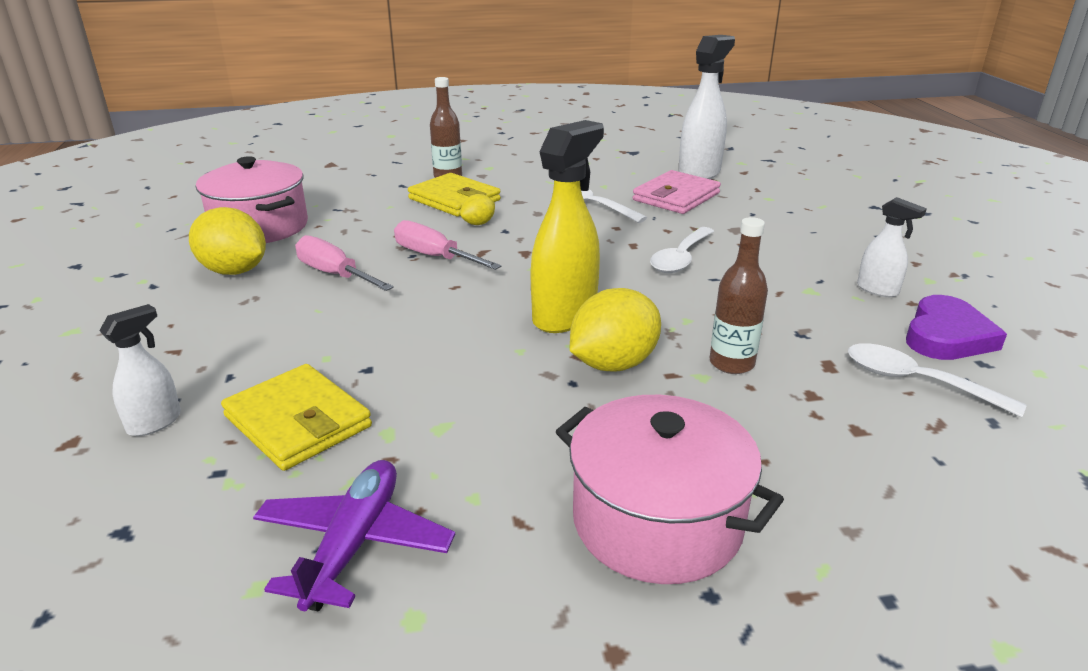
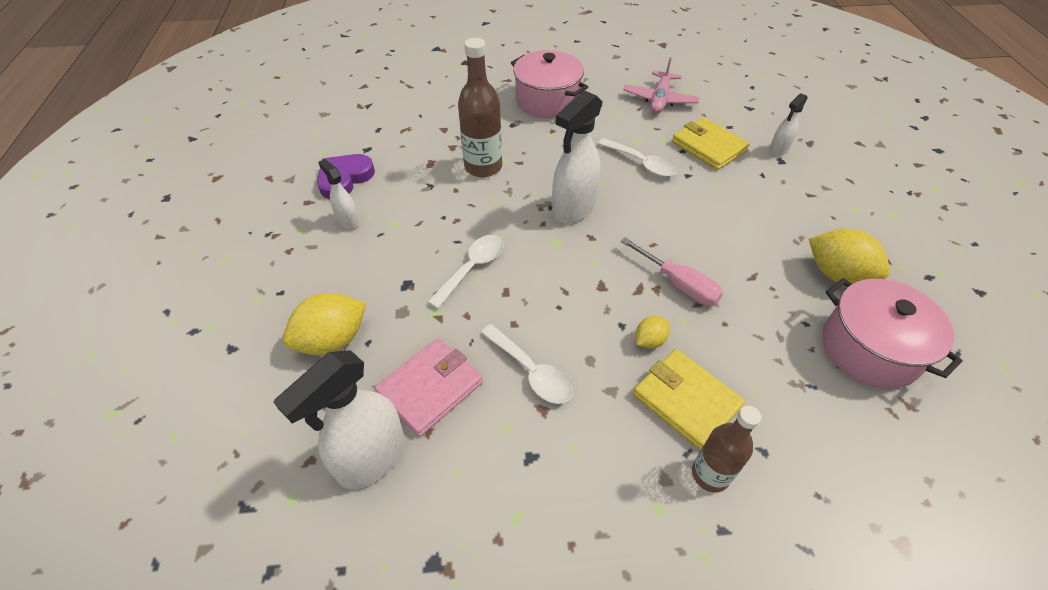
camera: 175 degrees left, 20 degrees up
purple plane [253,460,455,611] -> pink plane [623,57,700,113]
pink screwdriver [295,235,394,291] -> none
yellow spray bottle [530,120,604,333] -> white spray bottle [552,90,603,224]
yellow lemon [570,288,661,372] -> yellow lemon moved to [283,293,366,355]
brown bottle [710,217,768,374] -> brown bottle [458,38,502,177], size x1.51
white spoon [848,343,1027,417] -> white spoon moved to [598,138,678,177]

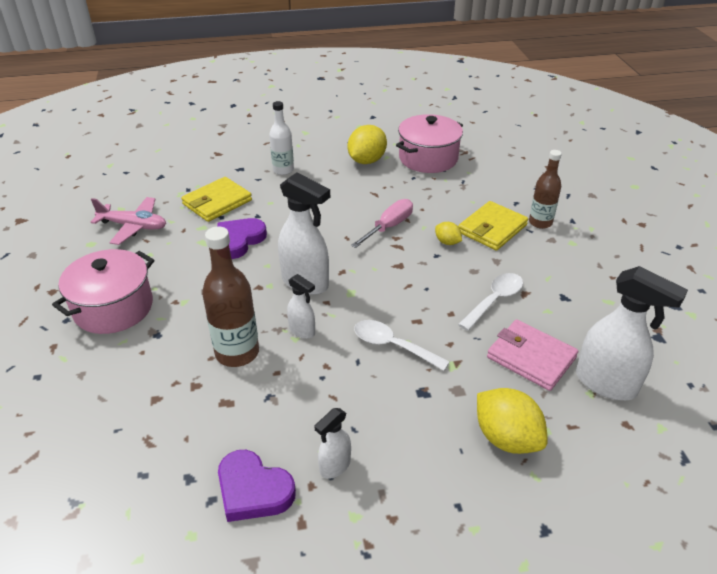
camera: 95 degrees left, 10 degrees down
white spoon [598,138,678,177] -> purple heart [217,218,267,259]
white spray bottle [769,93,808,156] -> white spray bottle moved to [287,274,315,339]
none -> white bottle [269,101,294,175]

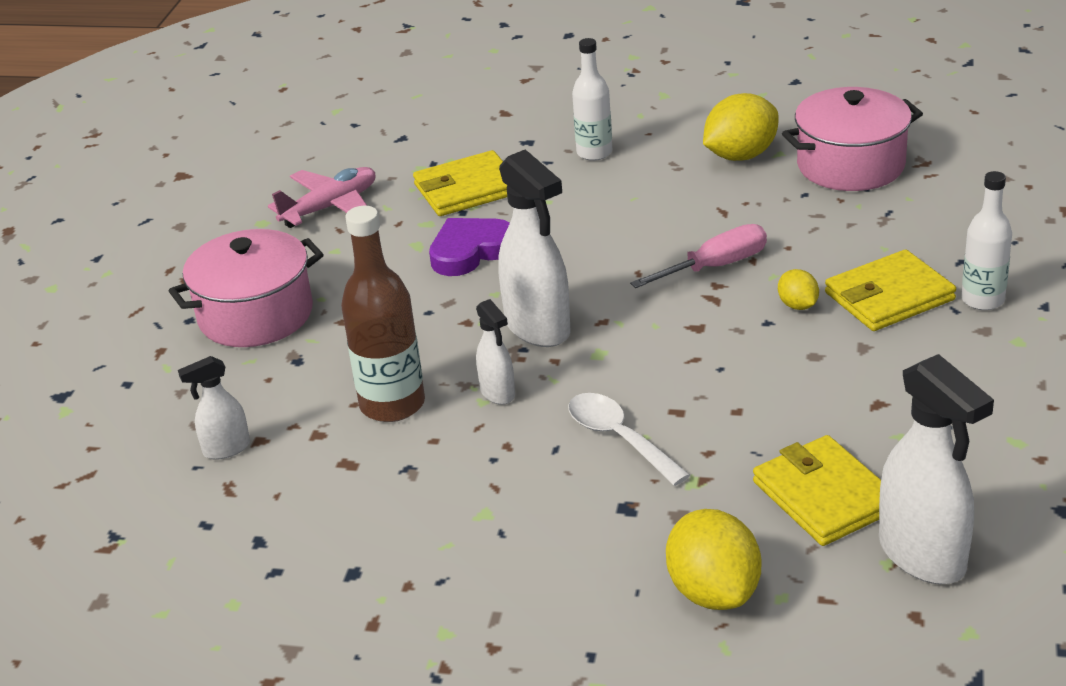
camera: 25 degrees right, 5 degrees down
pink plane [91,197,166,245] -> pink plane turned 75 degrees counterclockwise [268,167,375,228]
purple heart [218,450,296,522] -> none
white spray bottle [314,408,351,479] -> white spray bottle moved to [178,356,250,460]
white spoon [458,273,523,331] -> none
pink wallet [487,319,579,391] -> yellow wallet [753,435,881,546]
brown bottle [529,150,562,229] -> white bottle [961,171,1012,310]

